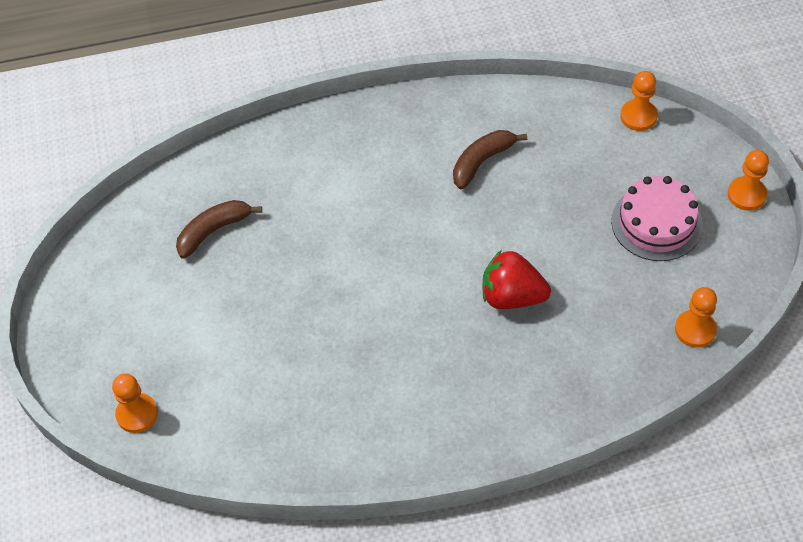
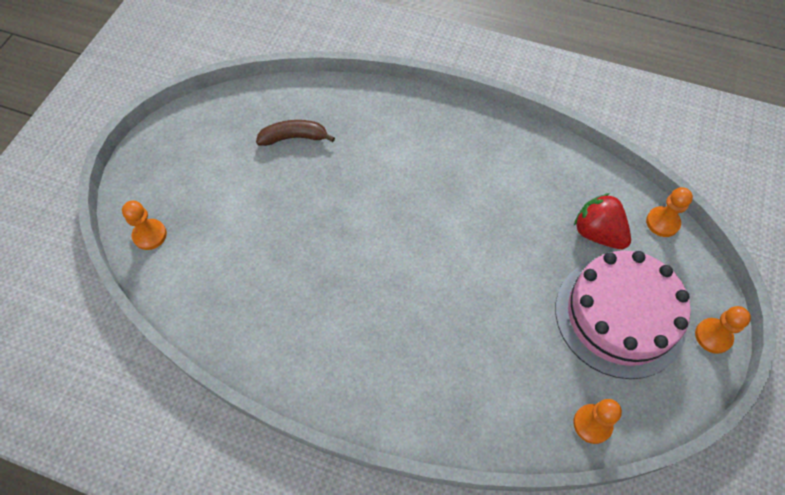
camera: 30 degrees right, 5 degrees up
brown banana [453,130,527,189] -> none
red strawberry [483,250,551,309] -> red strawberry moved to [574,193,631,249]
pink cake [611,176,703,261] -> pink cake [555,251,691,379], size x1.56

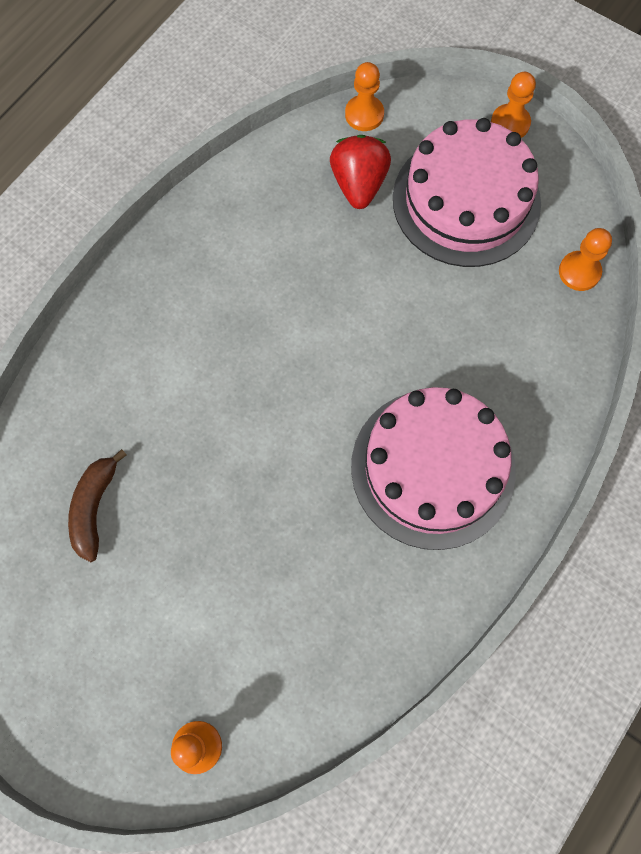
camera: 75 degrees left, 10 degrees up
red strawberry [574,193,631,249] -> red strawberry turned 120 degrees clockwise [330,135,391,209]
none -> pink cake [351,387,516,550]

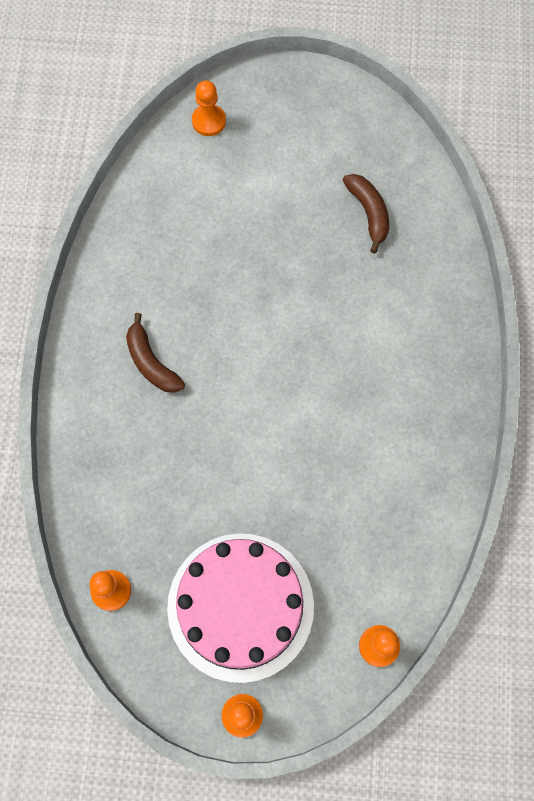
camera: 150 degrees right, 0 degrees up
red strawberry [330,135,391,209] -> none
pink cake [351,387,516,550] -> brown banana [126,313,185,393]

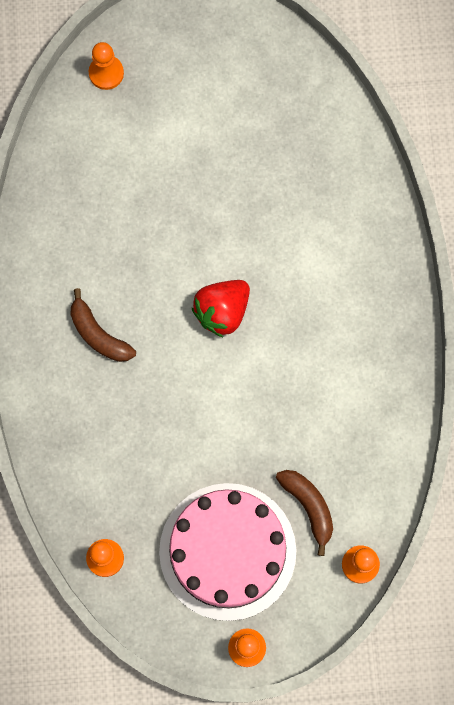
camera: 10 degrees left, 5 degrees up
brown banana [343,174,389,254] -> brown banana moved to [276,470,333,556]
none -> red strawberry [192,280,250,337]

